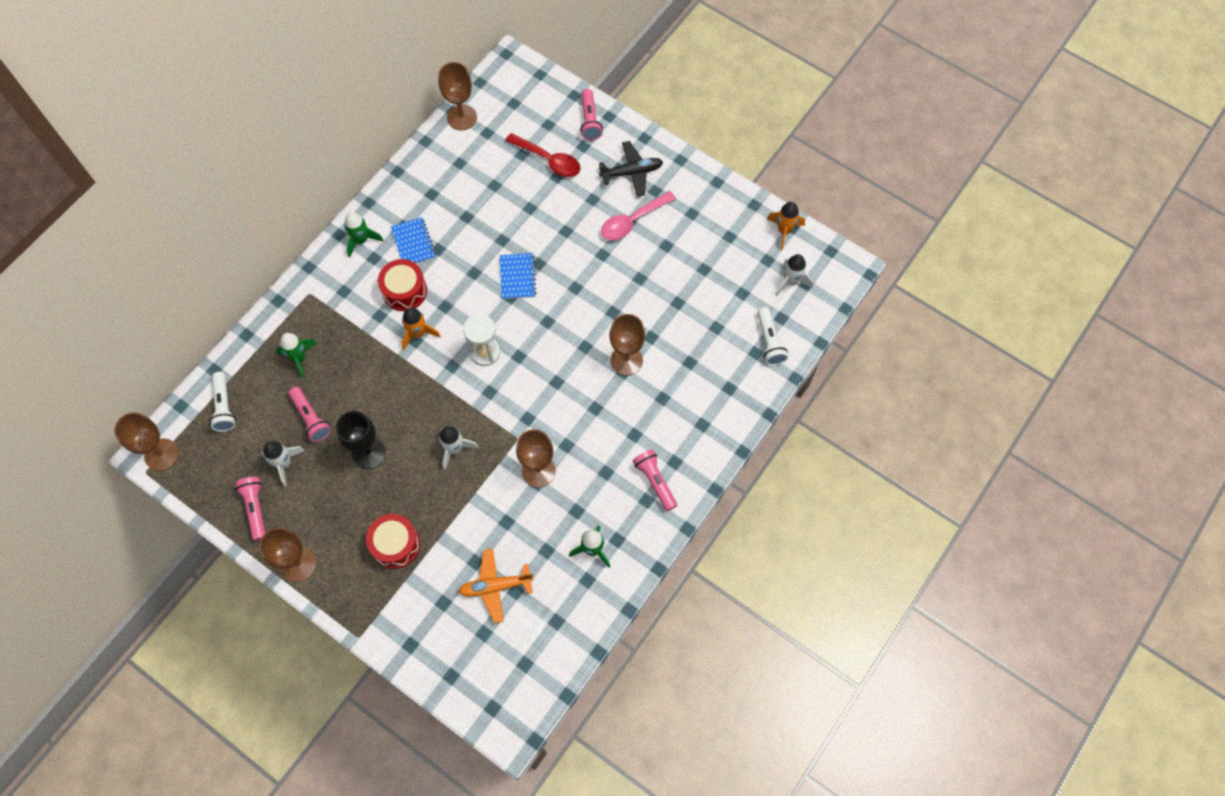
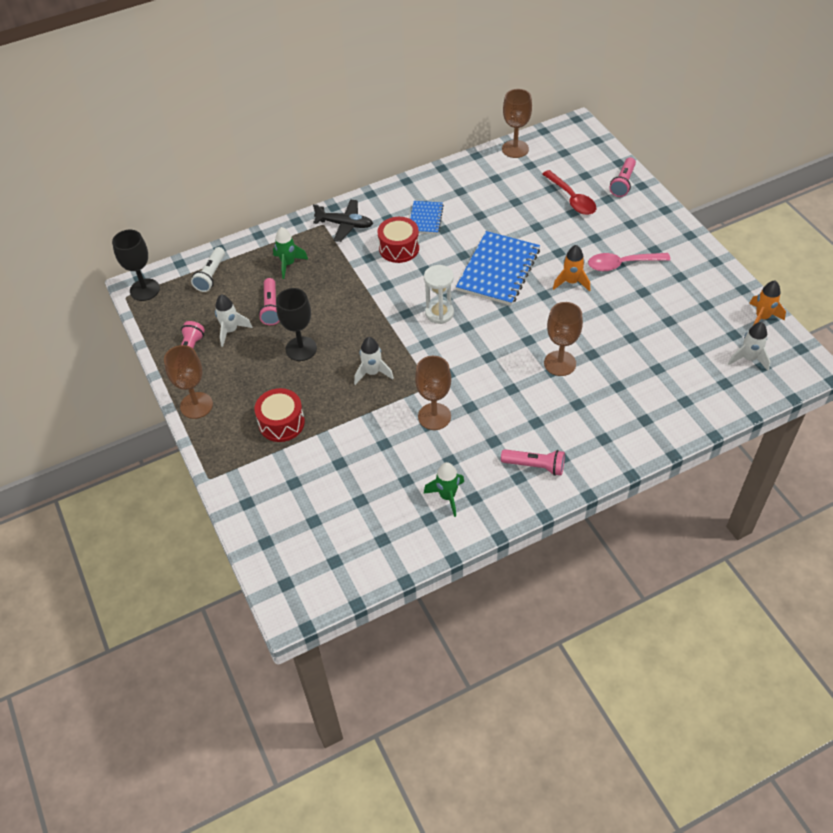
camera: 30 degrees right, 15 degrees down
brown goblet [114,412,179,471] -> black goblet [112,230,160,301]
green rocket [344,212,384,258] -> none
orange rocket [402,307,441,350] -> orange rocket moved to [553,245,590,292]
orange plane [458,548,534,623] -> none
blue notebook [500,253,536,299] -> blue notebook [456,231,540,305], size x1.86
black plane [599,141,663,197] -> black plane moved to [313,199,373,242]
pink flashlight [633,449,677,511] -> pink flashlight turned 105 degrees clockwise [501,449,565,476]
white flashlight [757,307,788,365] -> none

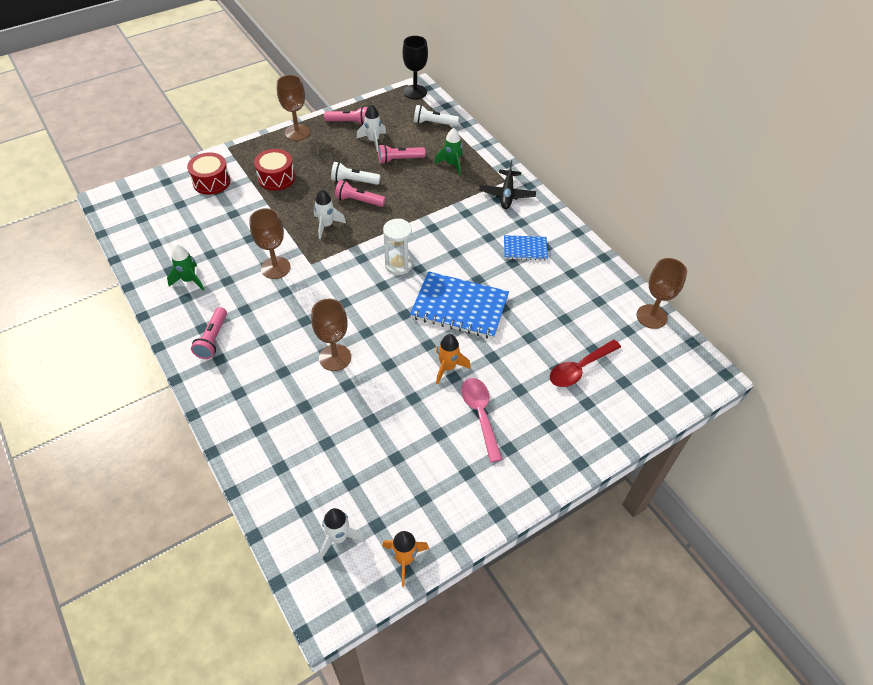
camera: 80 degrees right, 0 degrees up
black goblet [276,288,317,361] -> white flashlight [331,162,380,185]
red drum [377,217,419,263] -> red drum moved to [187,153,231,195]
pink flashlight [609,157,636,197] -> pink flashlight moved to [335,180,386,207]

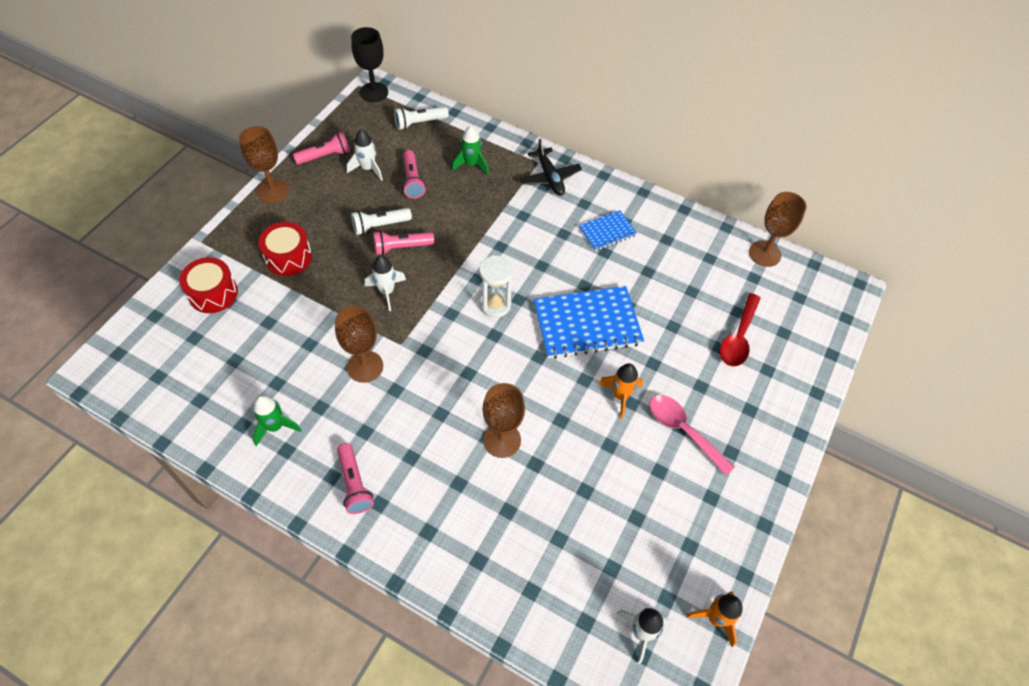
camera: 30 degrees left, 5 degrees up
pink flashlight [378,144,426,164] -> pink flashlight turned 60 degrees counterclockwise [402,150,426,199]

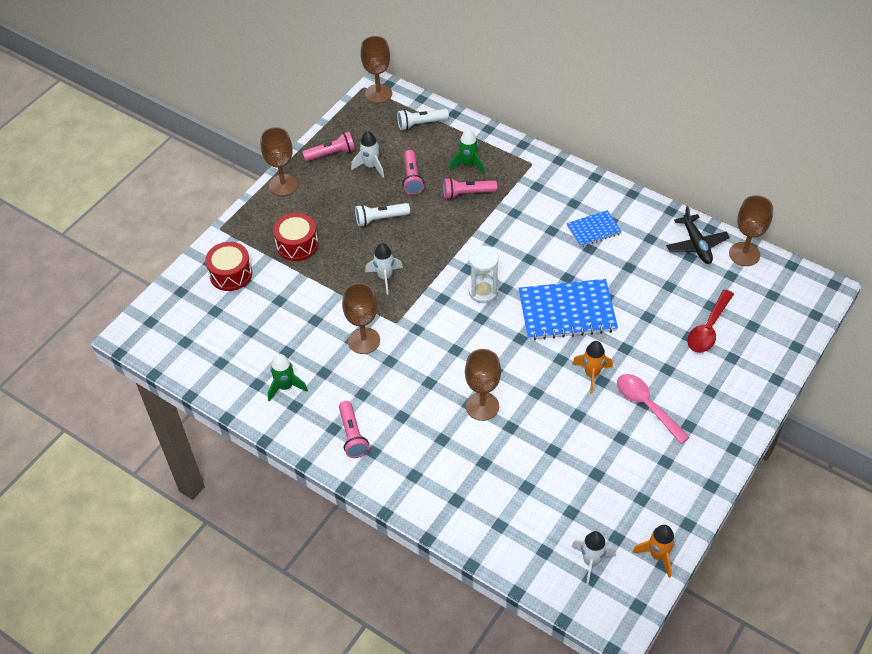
camera: 10 degrees right, 5 degrees down
black goblet [351,27,388,102] -> brown goblet [361,36,392,103]
pink flashlight [374,231,434,255] -> pink flashlight moved to [443,178,497,199]
black plane [519,139,582,196] -> black plane moved to [666,206,730,264]

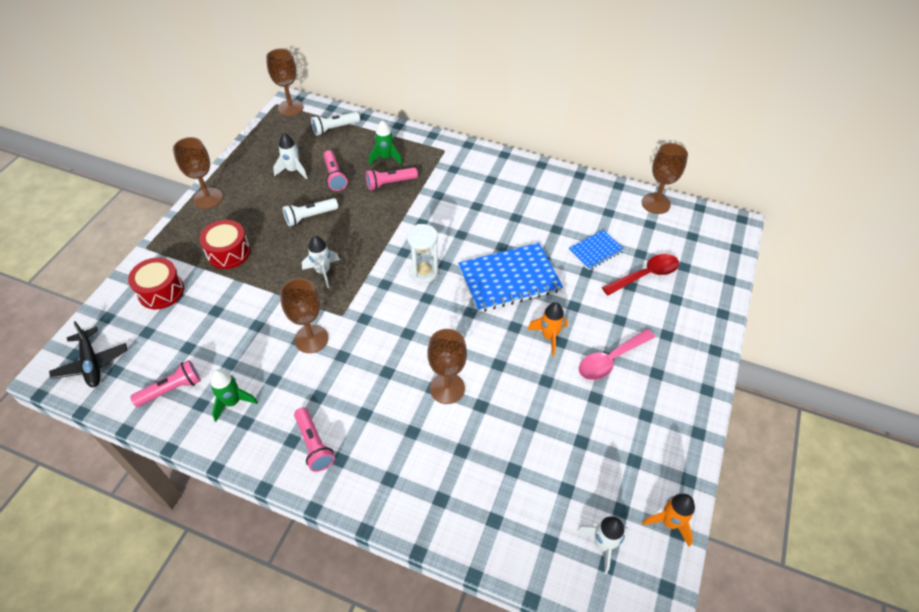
camera: 15 degrees left, 0 degrees up
pink flashlight [302,132,355,161] -> pink flashlight moved to [130,360,201,407]
blue notebook [566,210,622,247] -> blue notebook moved to [568,230,624,270]
pink spoon [617,374,690,444] -> pink spoon turned 75 degrees counterclockwise [579,329,655,380]
black plane [666,206,730,264] -> black plane moved to [49,321,128,387]
red spoon [687,289,734,353] -> red spoon turned 135 degrees counterclockwise [602,254,679,296]

